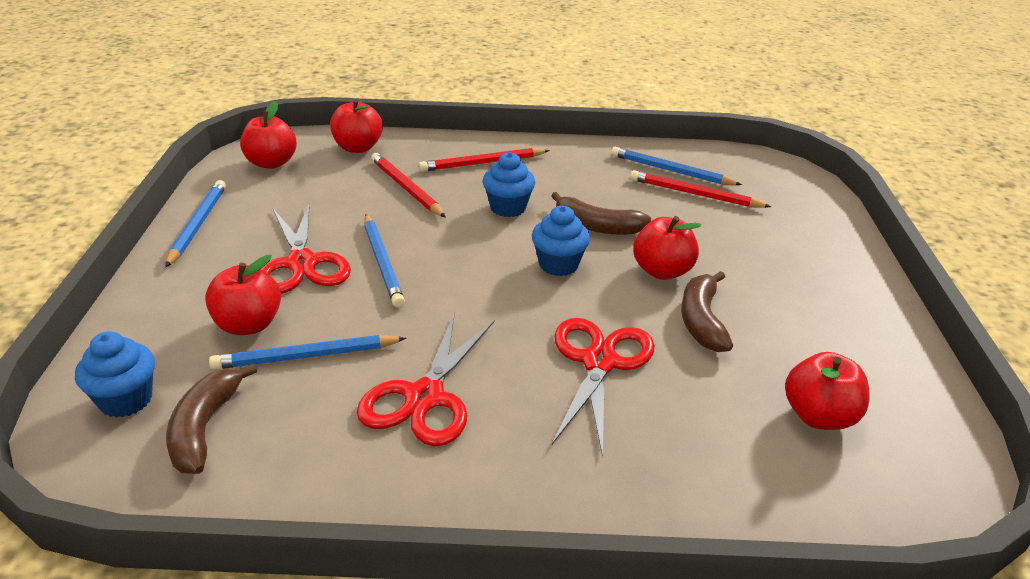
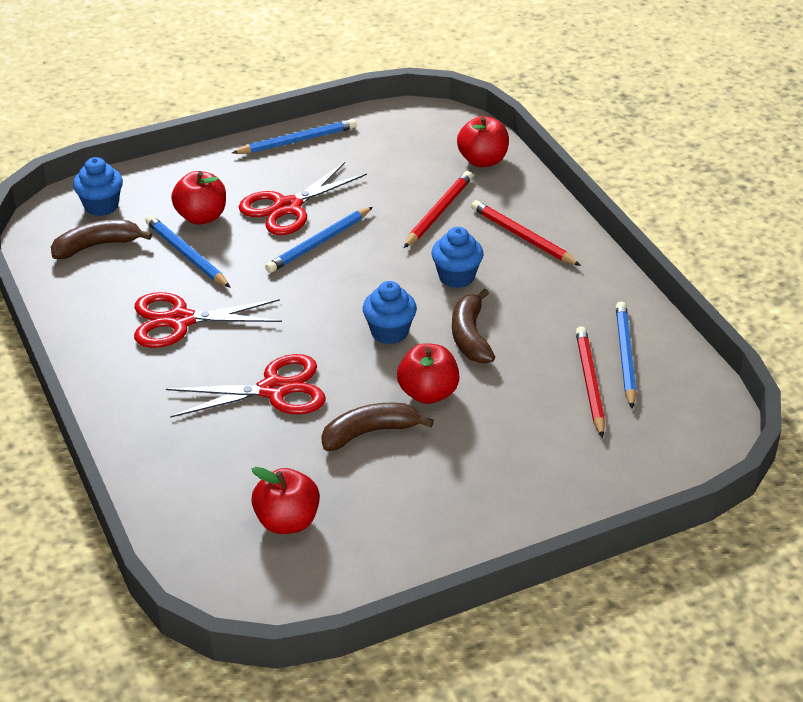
camera: 65 degrees right, 5 degrees up
red apple [240,101,297,169] -> none

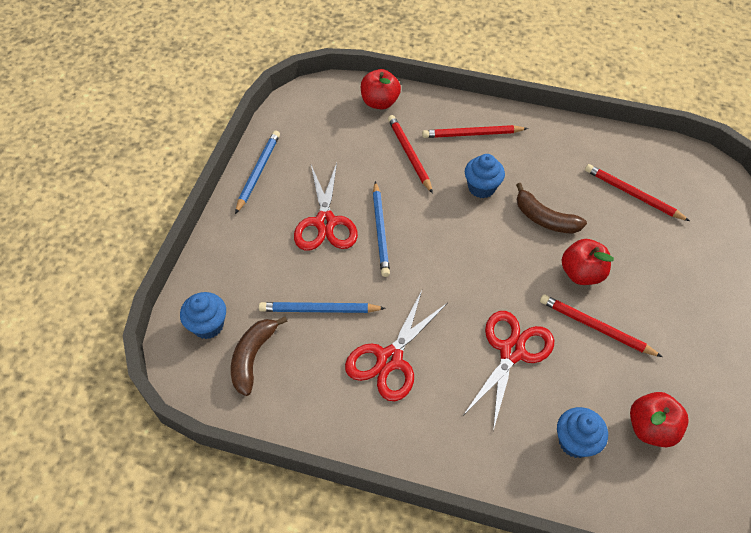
camera: 50 degrees left, 15 degrees up
red apple [171,171,226,225] -> none
brown banana [321,403,434,451] -> red pencil [540,294,662,357]
blue cupcake [363,281,417,344] -> blue cupcake moved to [557,407,608,458]
blue pencil [616,301,636,409] -> none

